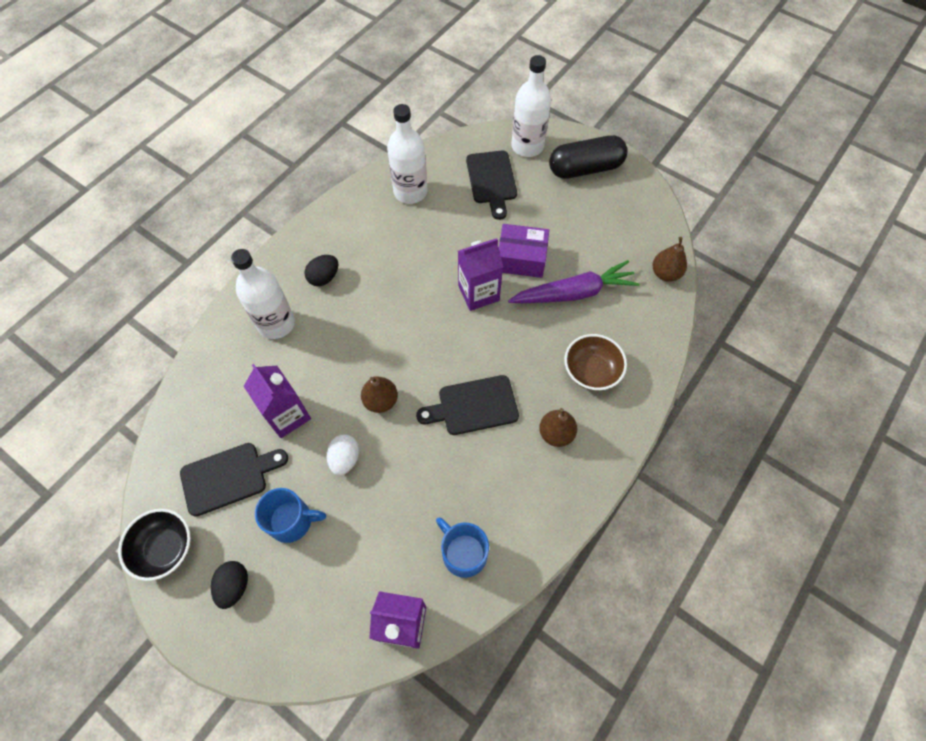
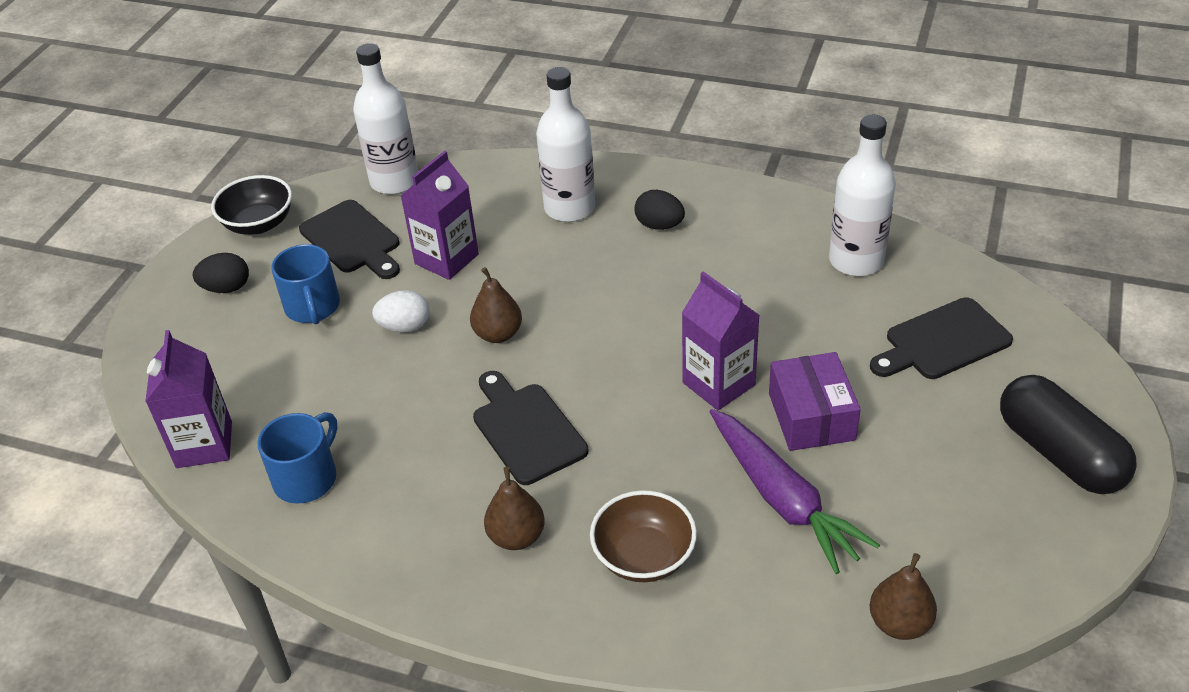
camera: 75 degrees right, 20 degrees down
white bottle [511,55,551,157] -> white bottle moved to [353,43,418,195]

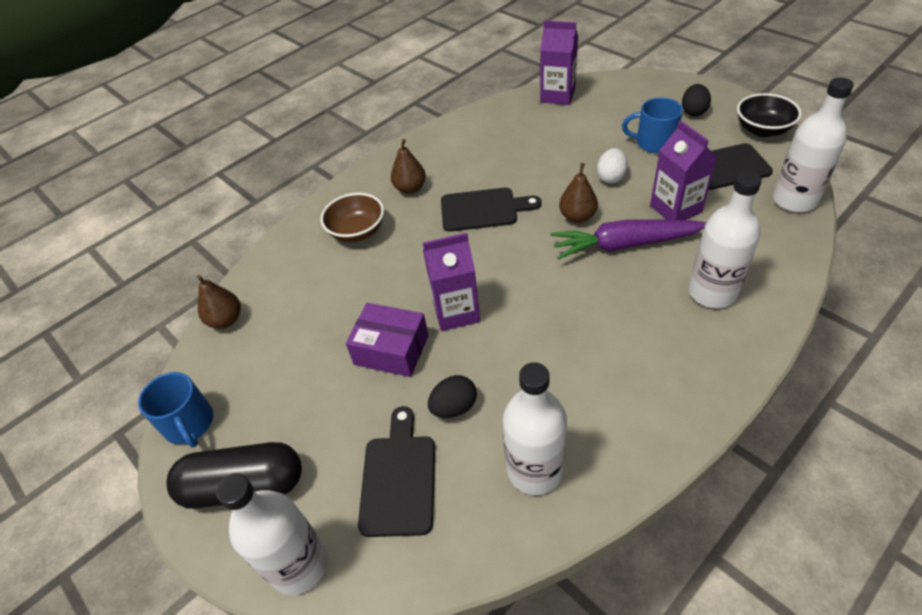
camera: 120 degrees right, 5 degrees up
blue mug [257,412,337,504] -> blue mug moved to [138,372,213,448]
black egg [635,190,685,230] -> black egg moved to [428,375,477,418]
purple carrot [709,409,880,574] -> purple carrot moved to [551,219,706,260]
none -> white bottle [216,473,328,595]

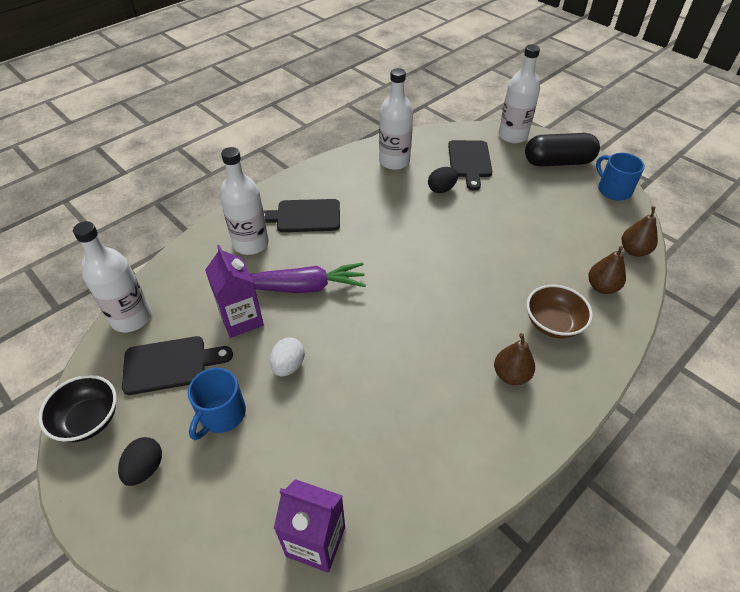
camera: 175 degrees right, 0 degrees up
purple box [346,303,429,377] -> none
purple carton [423,233,480,331] -> none
black cutting board [441,188,542,232] -> black cutting board moved to [263,199,340,232]
brown pear [559,163,598,223] -> brown pear moved to [588,246,626,294]
blue mug [622,97,683,153] -> blue mug turned 105 degrees clockwise [188,368,246,440]

